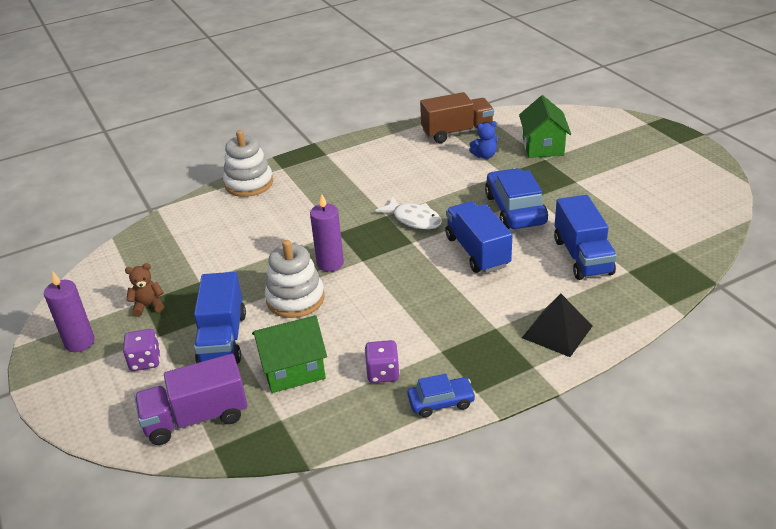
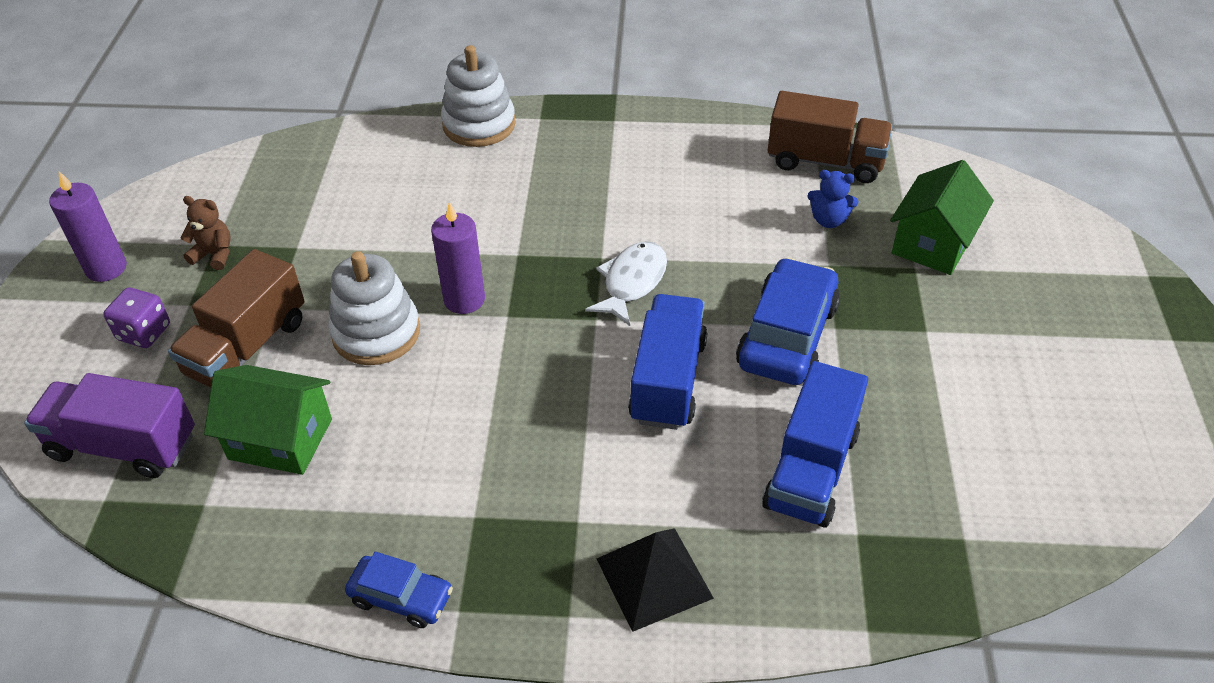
camera: 30 degrees right, 10 degrees up
blue truck [194,272,246,364] -> brown truck [168,249,305,388]
purple dice [365,340,400,383] -> none
white fish [375,197,442,229] -> white fish turned 135 degrees counterclockwise [585,241,667,326]

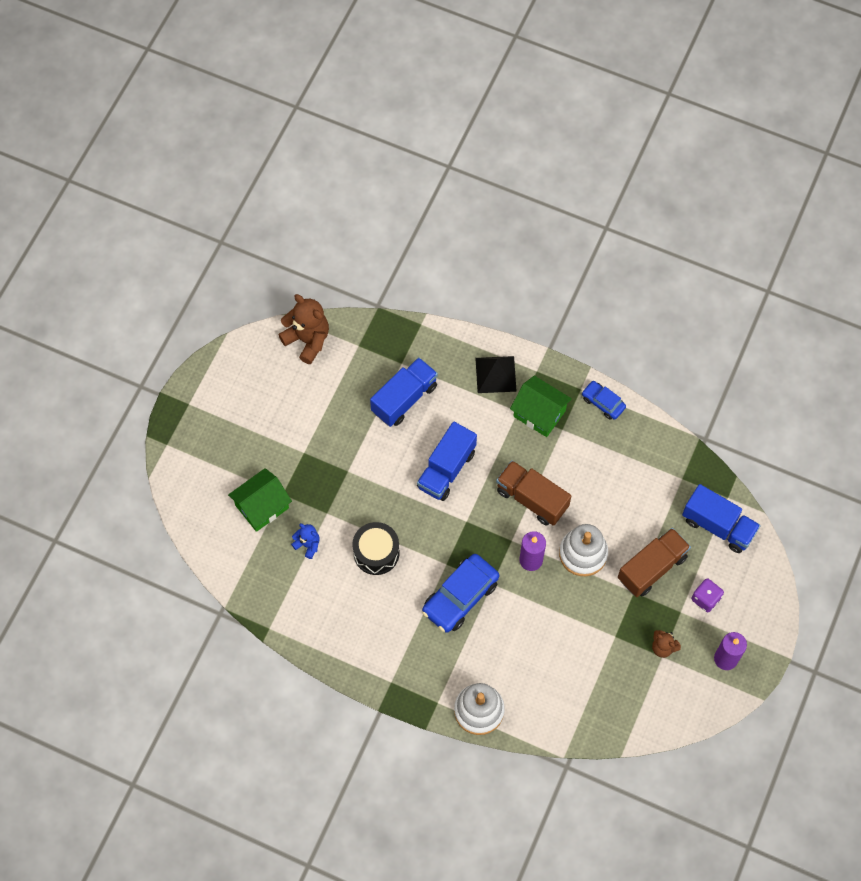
camera: 160 degrees left, 20 degrees up
purple truck [24,373,195,478] -> blue truck [682,484,761,553]
green house [204,365,332,475] -> green house moved to [510,376,572,437]
white fish [585,241,667,326] -> none
blue car [736,258,840,385] -> blue car moved to [422,554,499,633]
brown truck [768,91,893,183] -> brown truck moved to [496,460,571,526]
none -> brown teddy bear [278,294,329,364]
none -> black drum [352,522,400,575]

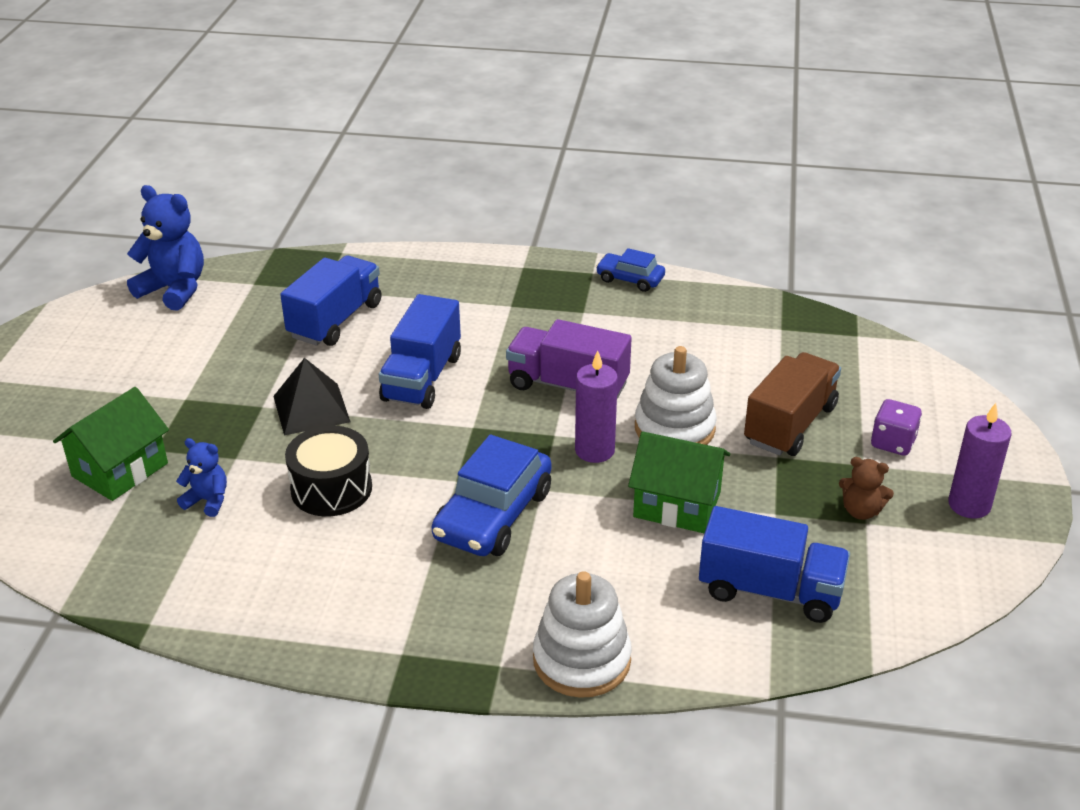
camera: 15 degrees left, 30 degrees down
brown teddy bear [278,294,329,364] -> blue teddy bear [127,185,204,311]
black pyramid [475,356,517,393] -> black pyramid moved to [273,358,351,435]
brown truck [496,460,571,526] -> purple truck [506,319,632,399]
green house [510,376,572,437] -> green house moved to [628,431,730,533]
blue truck [682,484,761,553] -> blue truck moved to [699,506,850,623]

